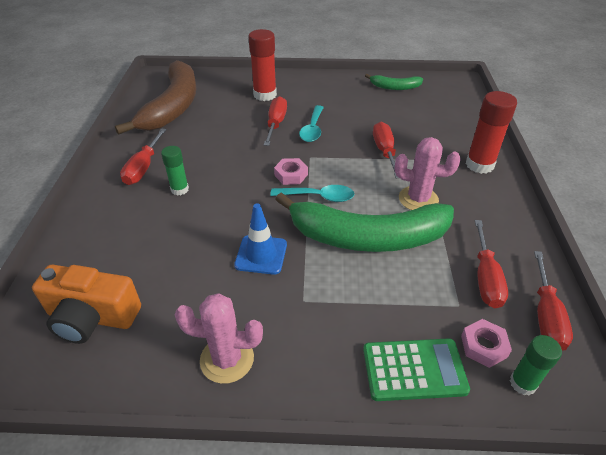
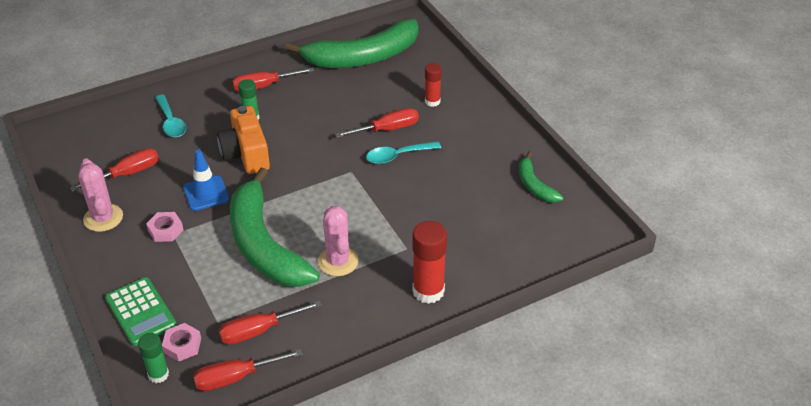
camera: 60 degrees right, 0 degrees up
orange camera [32,265,141,344] -> orange camera moved to [217,106,270,174]
brown banana [115,60,197,134] -> green banana [285,19,418,68]
red glue stick [248,29,277,101] -> red glue stick [425,63,442,107], size x0.60
turquoise spoon [270,185,355,202] -> turquoise spoon moved to [155,94,186,138]
pink nut [274,158,308,185] -> pink nut moved to [146,212,183,242]
red screwdriver [373,122,399,178] -> red screwdriver moved to [70,148,159,192]

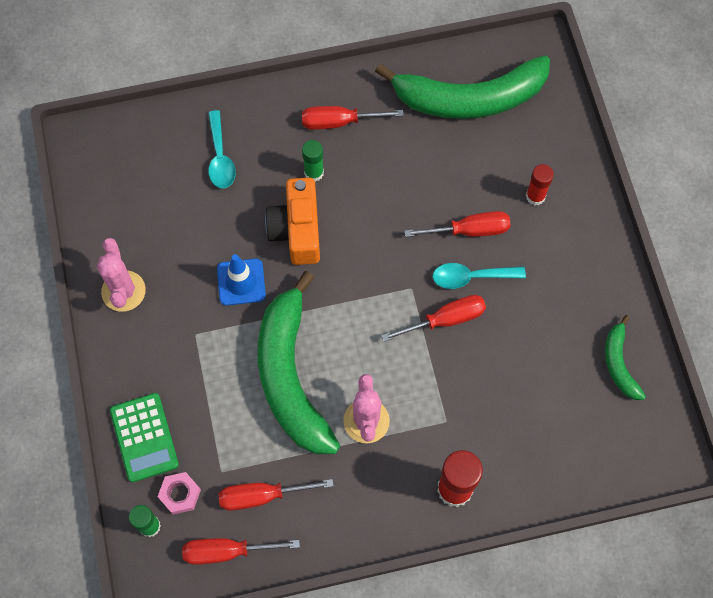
camera: 15 degrees right, 25 degrees up
red screwdriver [70,148,159,192] -> red screwdriver moved to [381,295,486,342]
pink nut [146,212,183,242] -> none

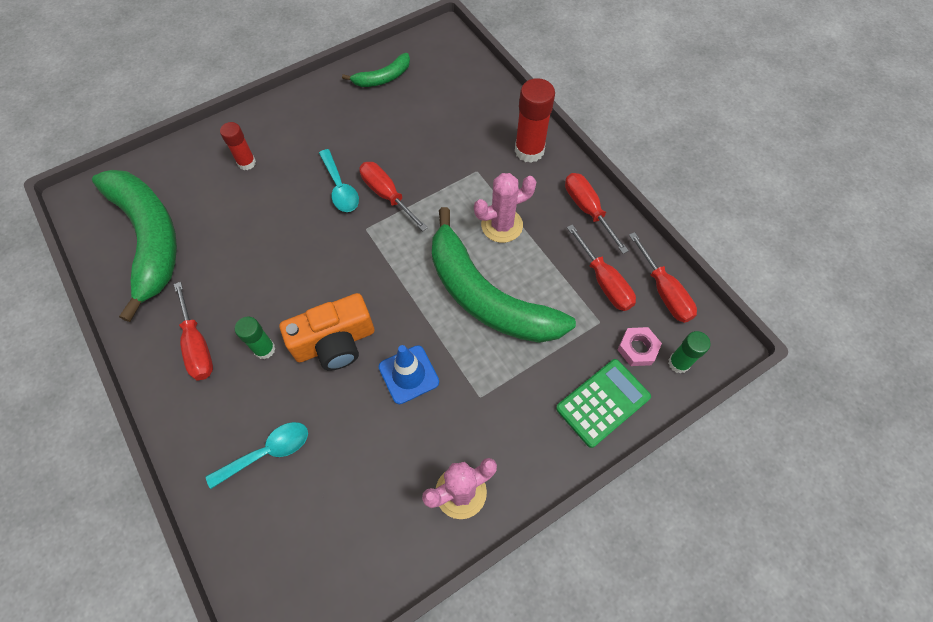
camera: 110 degrees left, 5 degrees down
green banana [258,271,340,454] -> green banana turned 75 degrees clockwise [432,207,576,343]
red screwdriver [405,211,511,237] -> red screwdriver moved to [565,173,629,254]

